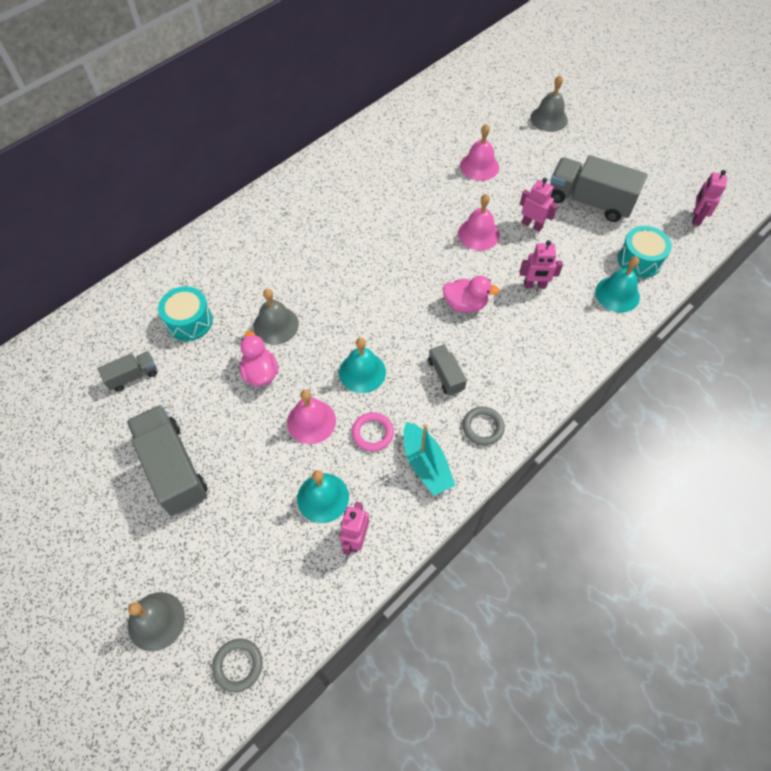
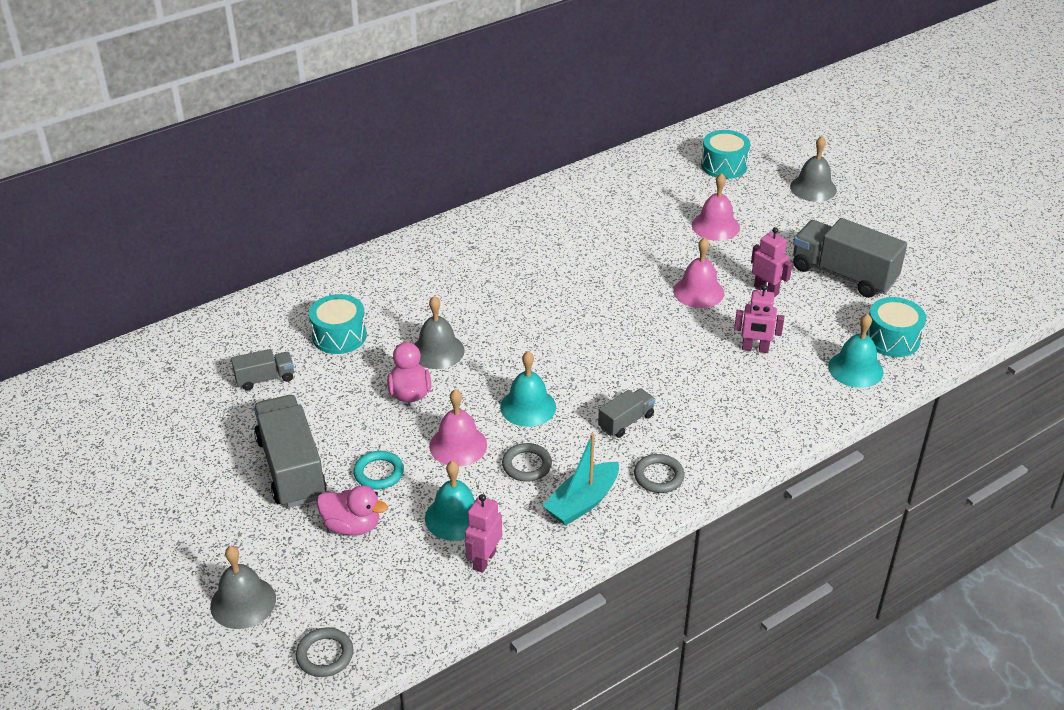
camera: 10 degrees right, 20 degrees down
pink ring [352,412,394,451] -> grey ring [502,443,552,482]
turquoise boat [403,422,456,496] -> turquoise boat turned 60 degrees clockwise [543,433,619,526]
grey truck [428,344,467,396] -> grey truck turned 60 degrees clockwise [598,388,655,438]
pink duck [442,276,500,312] -> pink duck moved to [317,485,388,536]
pink robot [693,170,727,226] -> none
none -> turquoise ring [353,451,404,490]
none -> turquoise drum [701,130,750,179]

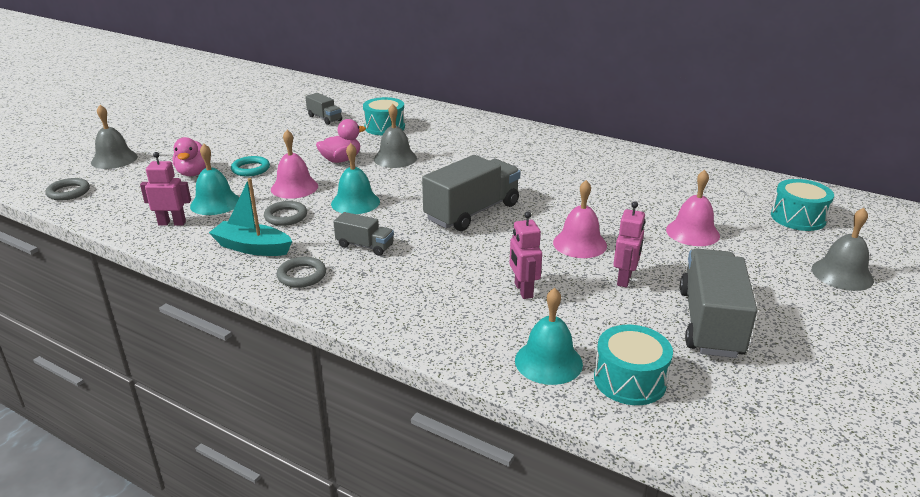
camera: 65 degrees right, 10 degrees down
grey truck [254,395,327,508] -> grey truck moved to [422,155,521,231]

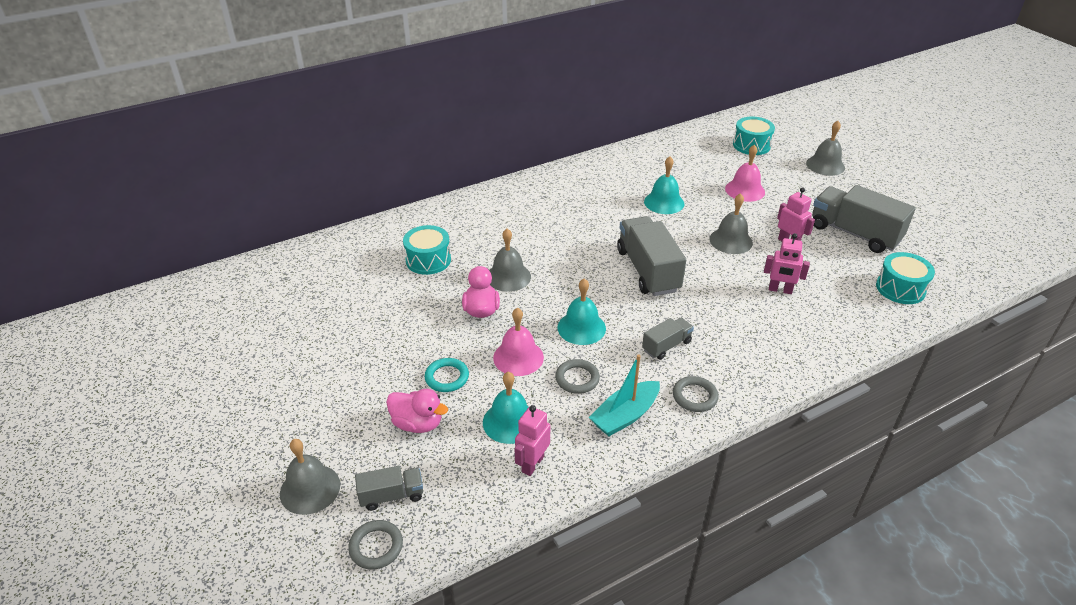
camera: 60 degrees left, 10 degrees up
grey truck [305,93,342,125] -> grey truck moved to [355,466,423,511]
turquoise bell [515,288,583,385] -> turquoise bell moved to [644,157,684,214]
pink bell [553,180,607,258] -> grey bell [709,193,753,254]

